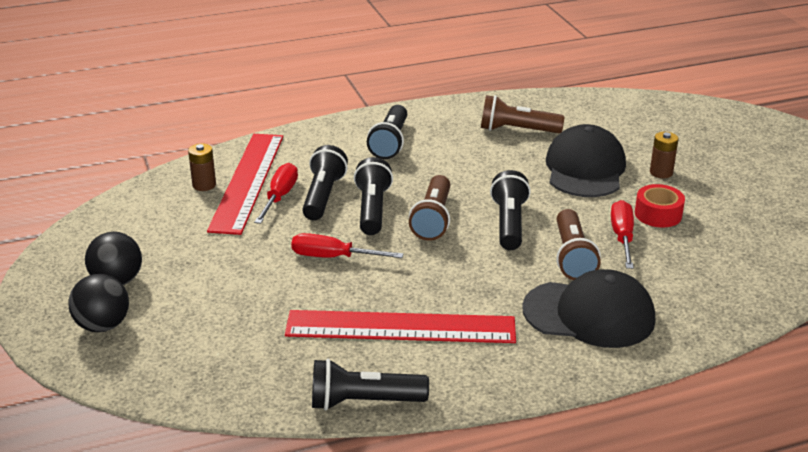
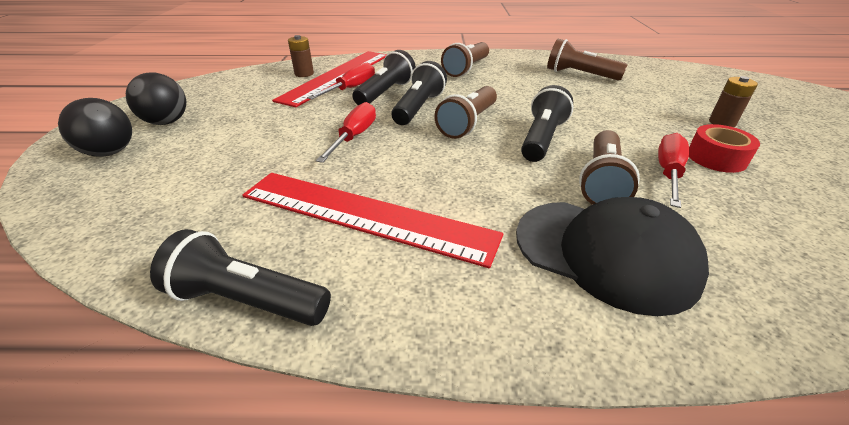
camera: 20 degrees right, 5 degrees up
red screwdriver [291,233,404,258] -> red screwdriver turned 75 degrees clockwise [316,102,376,163]
black flashlight [367,105,407,159] -> brown flashlight [441,42,489,77]
black cap [546,124,626,197] -> none

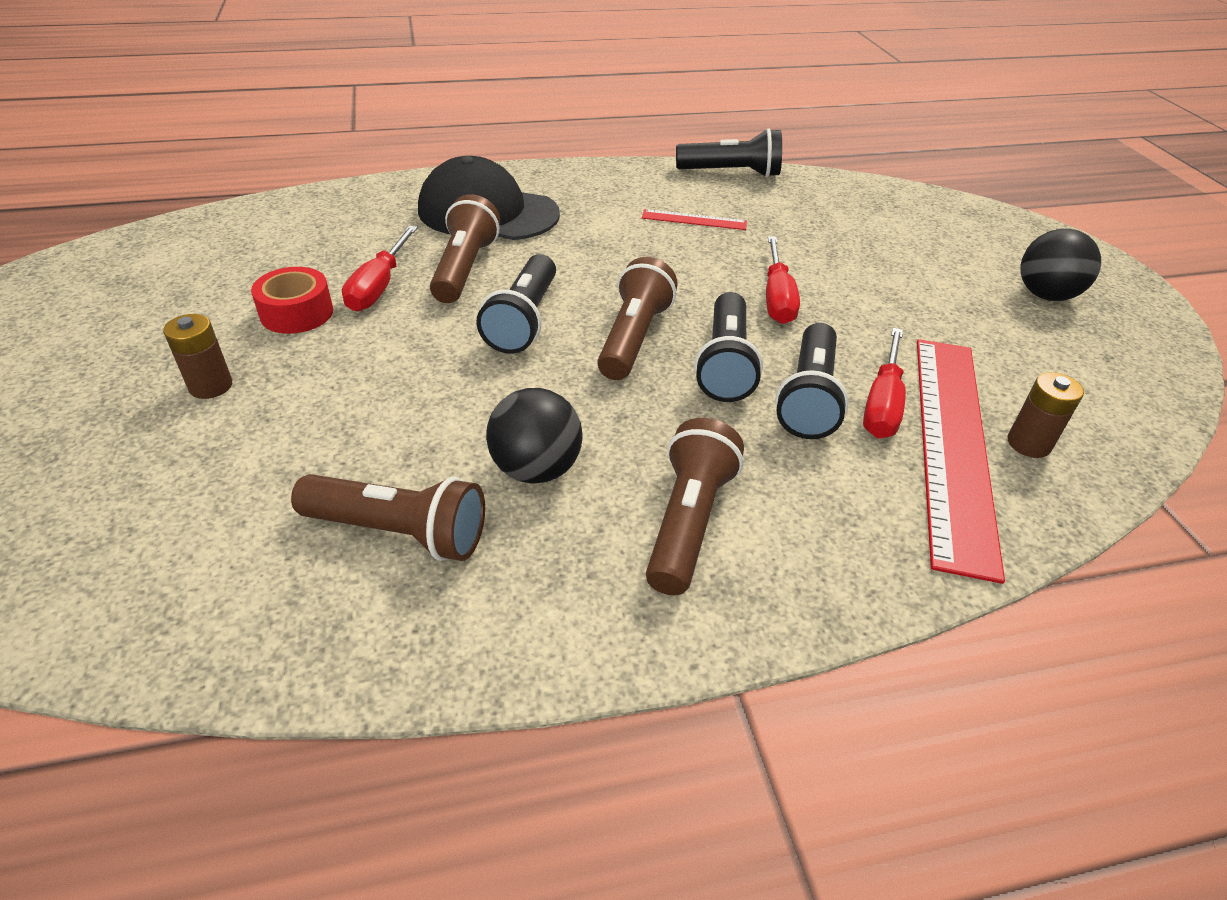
camera: 165 degrees right, 5 degrees up
black ball [58,98,132,156] -> black ball moved to [486,388,583,484]
red ruler [242,173,503,268] -> red ruler [642,209,747,230], size x0.43

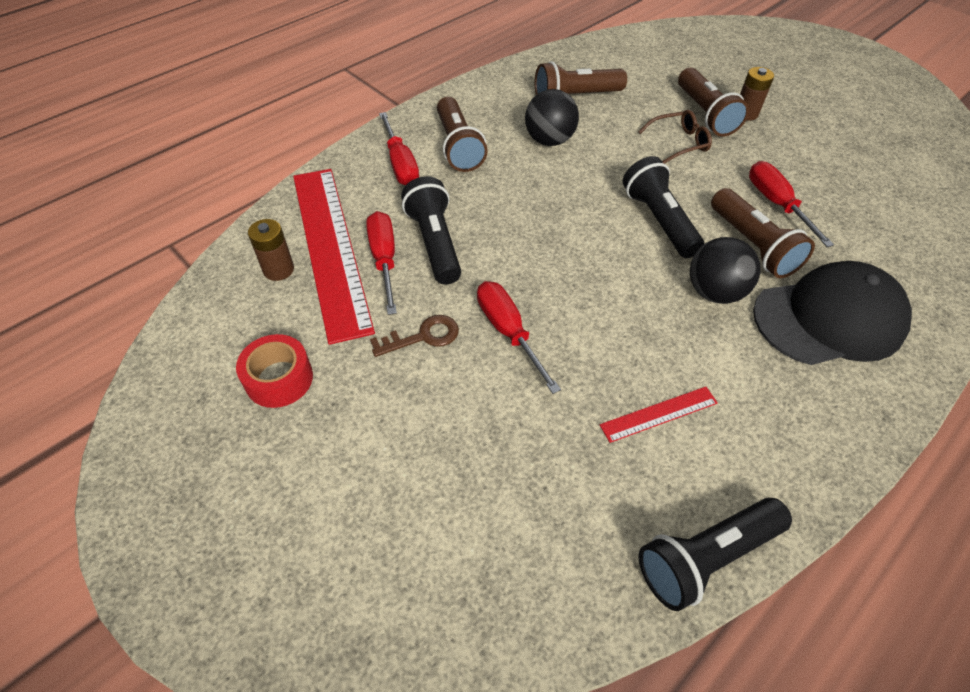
camera: 150 degrees right, 10 degrees up
red tape [251,267,333,334] -> red tape moved to [236,334,313,408]
brown flashlight [597,257,677,380] -> brown flashlight moved to [678,68,749,137]
black flashlight [695,292,763,402] -> none
black ball [1020,228,1101,301] -> black ball moved to [690,237,760,304]
none -> brown key [370,315,459,357]
none -> red screwdriver [379,112,419,185]
none -> brown glasses [639,110,712,164]

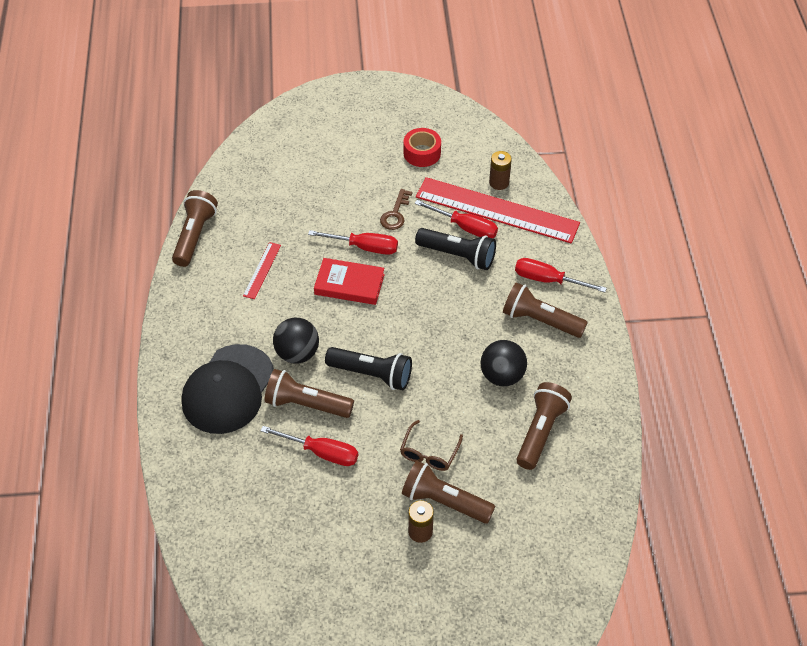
camera: 130 degrees right, 0 degrees up
black flashlight [638,498,792,611] -> brown flashlight [172,190,218,267]
none -> red book [314,258,385,305]

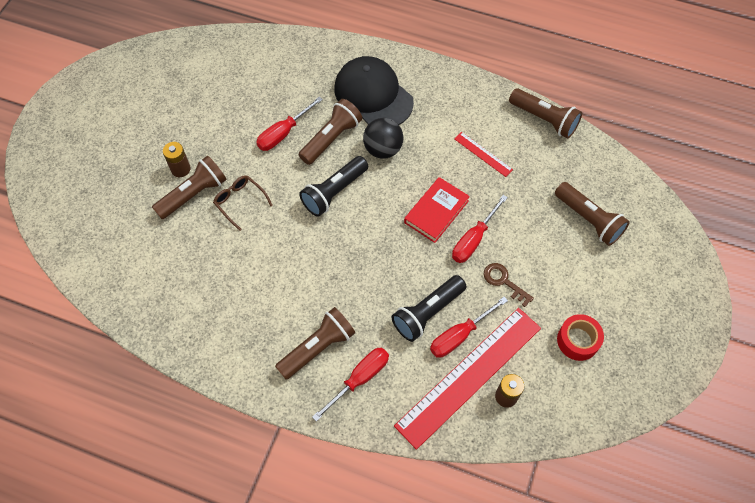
camera: 115 degrees right, 10 degrees up
black ball [481,340,527,386] -> none
brown flashlight [517,382,572,470] -> brown flashlight moved to [555,182,630,246]

